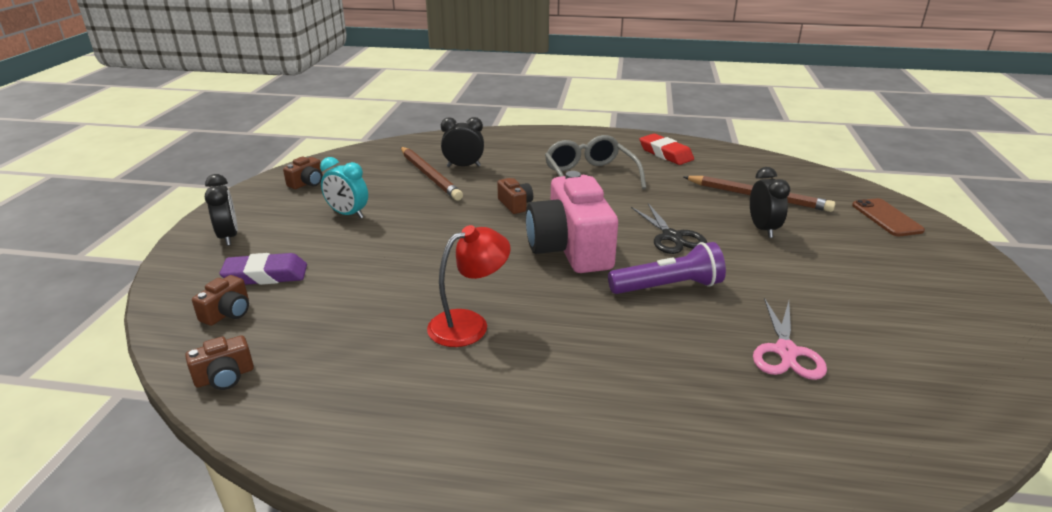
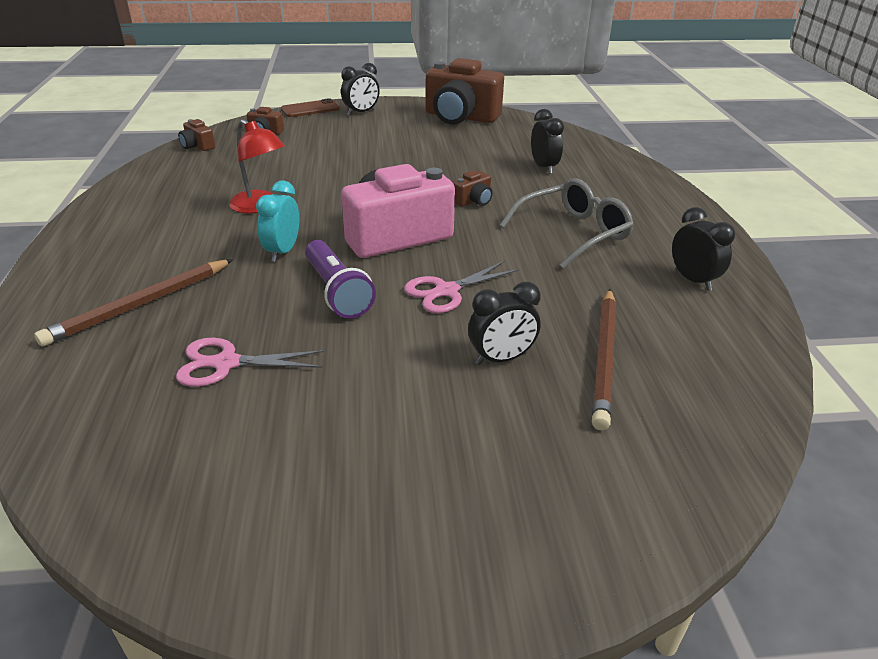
camera: 75 degrees right, 5 degrees up
purple eraser [220,253,307,285] -> none
brown camera [283,157,323,189] -> brown camera [426,58,504,124], size x2.35
turquoise clock [320,157,368,219] -> turquoise clock moved to [256,181,299,262]
brown pencil [401,147,463,200] -> brown pencil moved to [34,259,233,346]
black scissors [631,203,707,254] -> pink scissors [404,261,519,313]
red eraser [640,134,694,165] -> black clock [672,207,735,291]
brown phone [852,198,925,236] -> brown phone moved to [281,98,340,117]

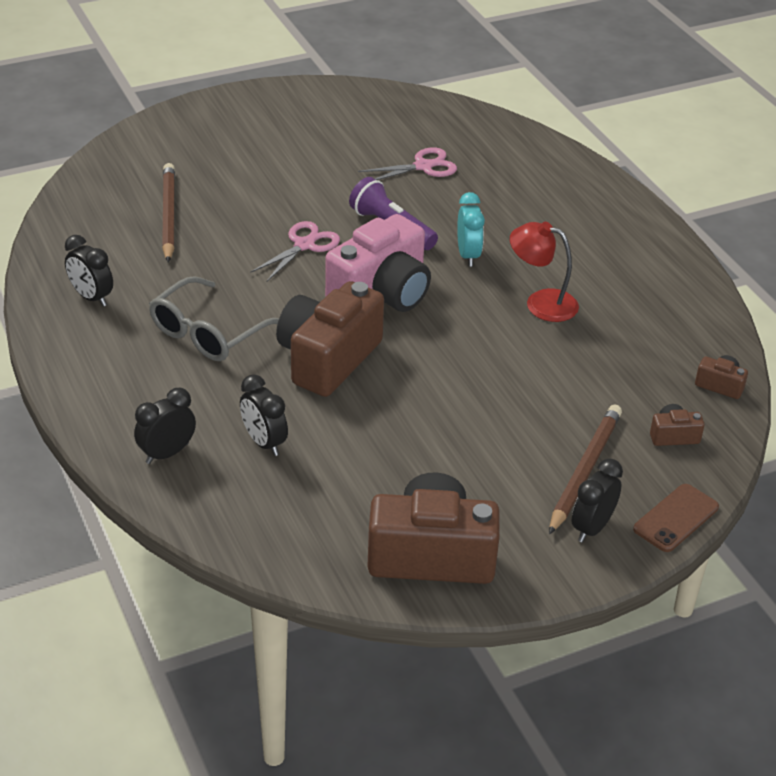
camera: 160 degrees right, 5 degrees up
brown pencil [34,259,233,346] -> brown pencil moved to [549,405,622,535]
brown camera [453,170,493,207] -> brown camera [276,281,384,397], size x2.35
black clock [468,282,541,365] -> black clock moved to [134,388,196,464]

